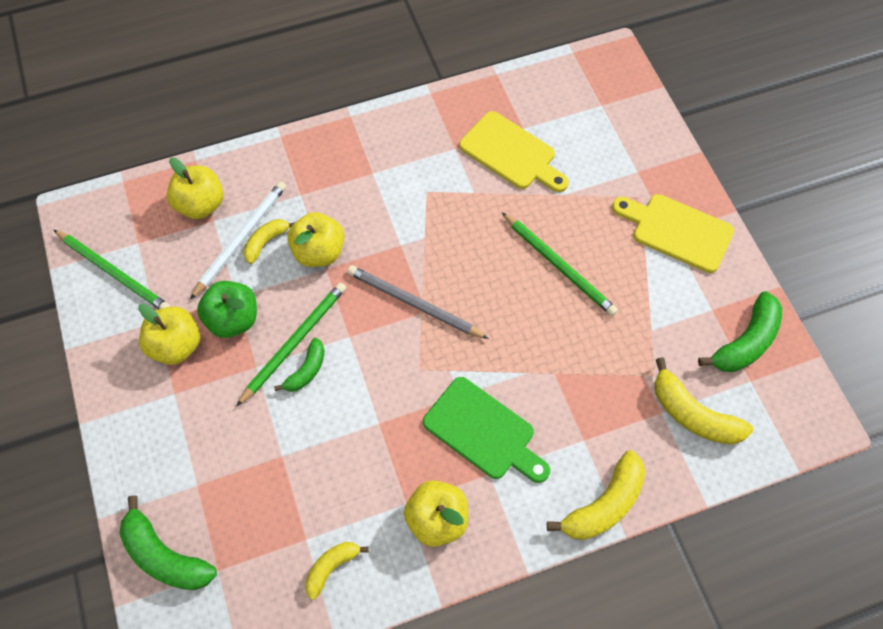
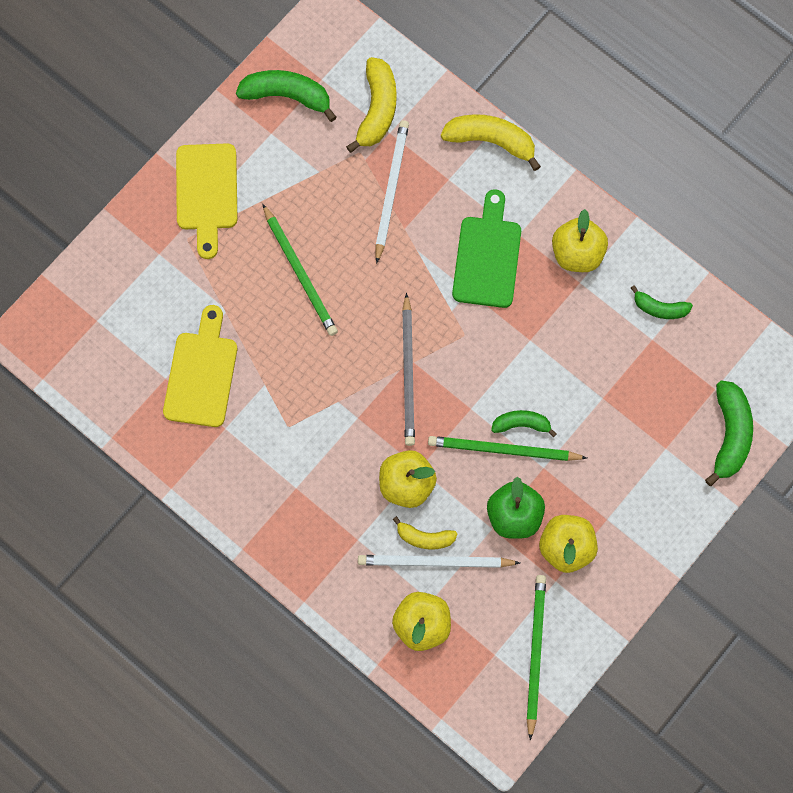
camera: 120 degrees left, 10 degrees up
yellow banana [305,542,369,600] -> green banana [631,285,693,319]
green pencil [502,212,618,316] -> green pencil turned 135 degrees clockwise [263,204,338,336]
none -> white pencil [375,120,409,264]

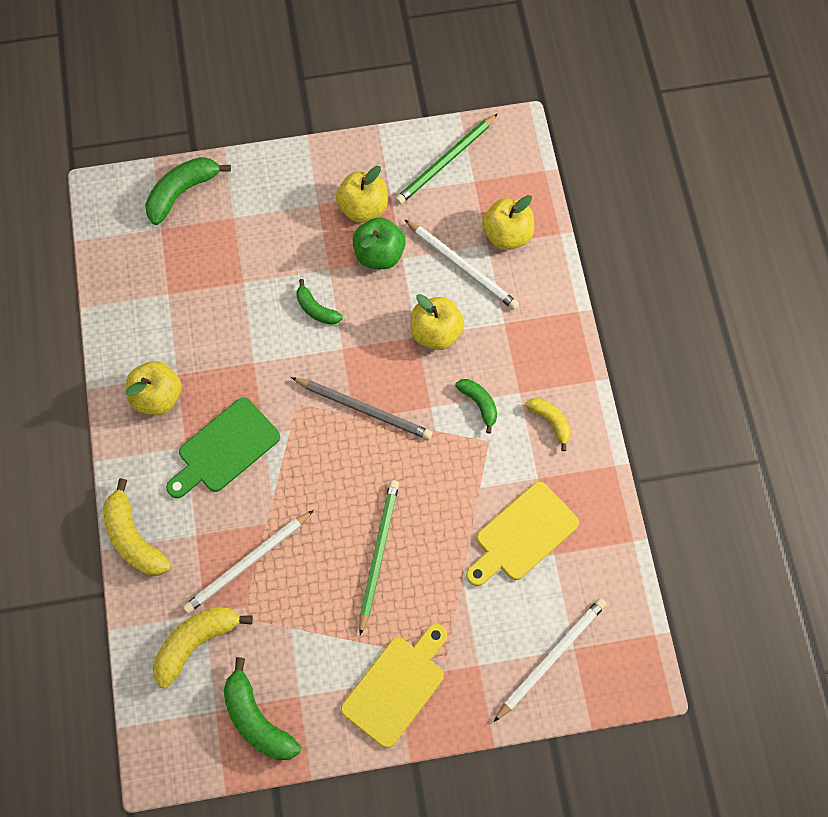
camera: 140 degrees left, 5 degrees down
yellow banana [393,516,457,550] -> yellow banana moved to [526,398,571,451]
grey pencil [402,293,415,446] -> grey pencil turned 75 degrees clockwise [291,377,432,440]
green pencil [428,436,587,461] -> none
green banana [631,285,693,319] -> green banana moved to [455,379,497,433]
none -> white pencil [494,598,606,722]

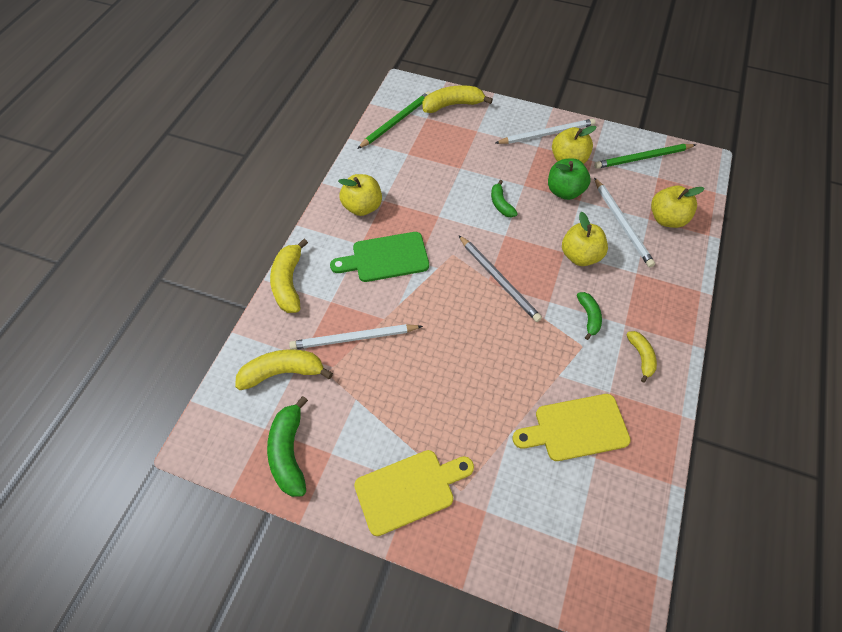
camera: 30 degrees right, 10 degrees down
green banana [145,157,231,225] -> yellow banana [422,85,493,113]
green pencil [359,480,399,636] -> green pencil moved to [357,91,431,149]
white pencil [494,598,606,722] -> white pencil moved to [496,119,595,144]

